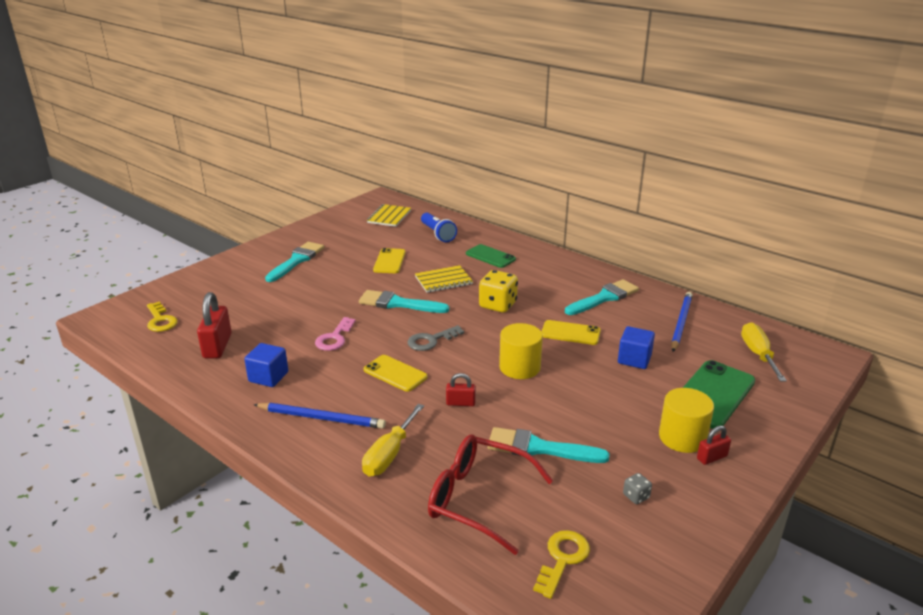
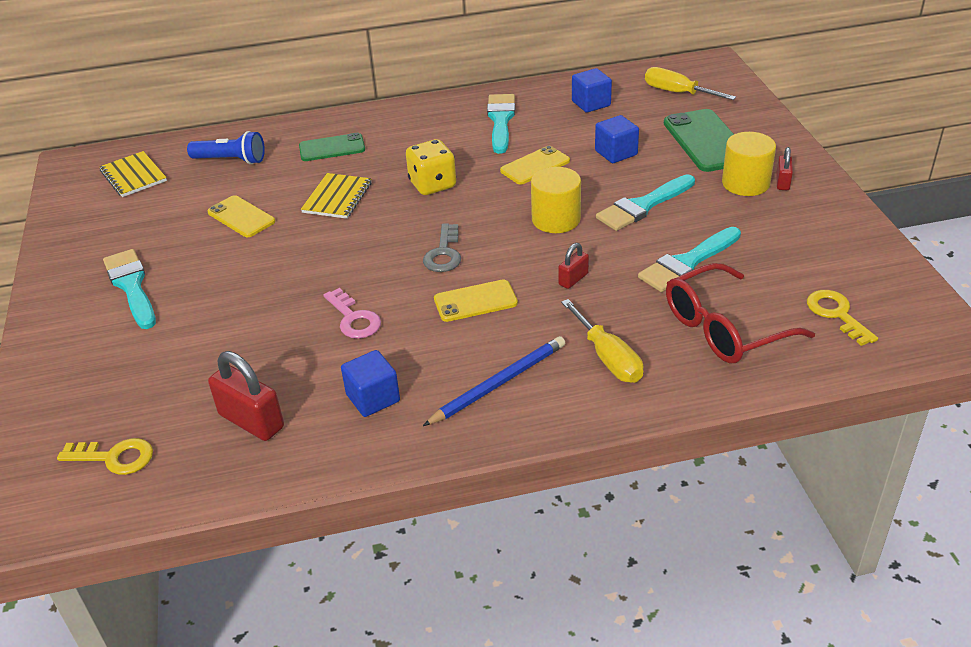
camera: 50 degrees left, 10 degrees up
turquoise brush [359,290,449,313] -> turquoise brush moved to [596,174,695,231]
grey dice [623,473,652,504] -> none
blue pencil [671,292,693,352] -> blue cube [572,68,612,113]

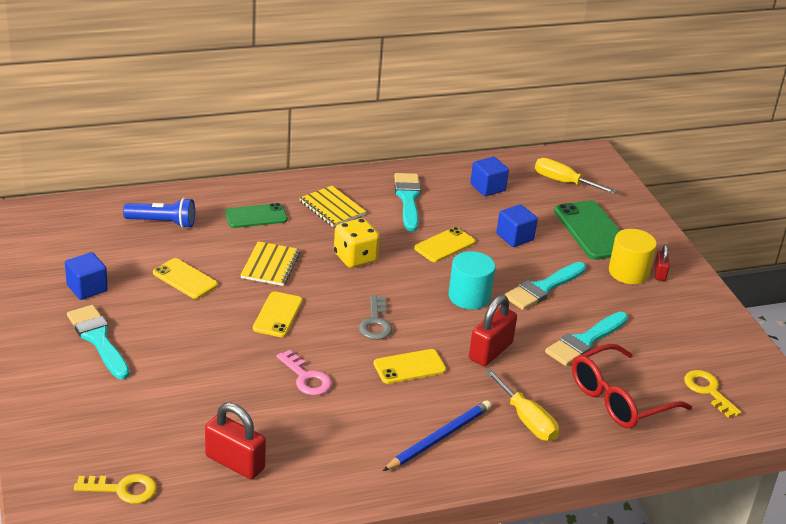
camera: 10 degrees left, 5 degrees down
yellow notebook [99,151,167,197] -> yellow notebook moved to [299,186,366,227]
blue cube [341,350,400,417] -> blue cube moved to [65,252,108,300]
yellow cylinder [531,167,581,233] -> turquoise cylinder [448,251,495,309]
red padlock [558,243,589,289] -> red padlock [469,295,517,366], size x1.83
none -> yellow phone [253,291,303,337]

